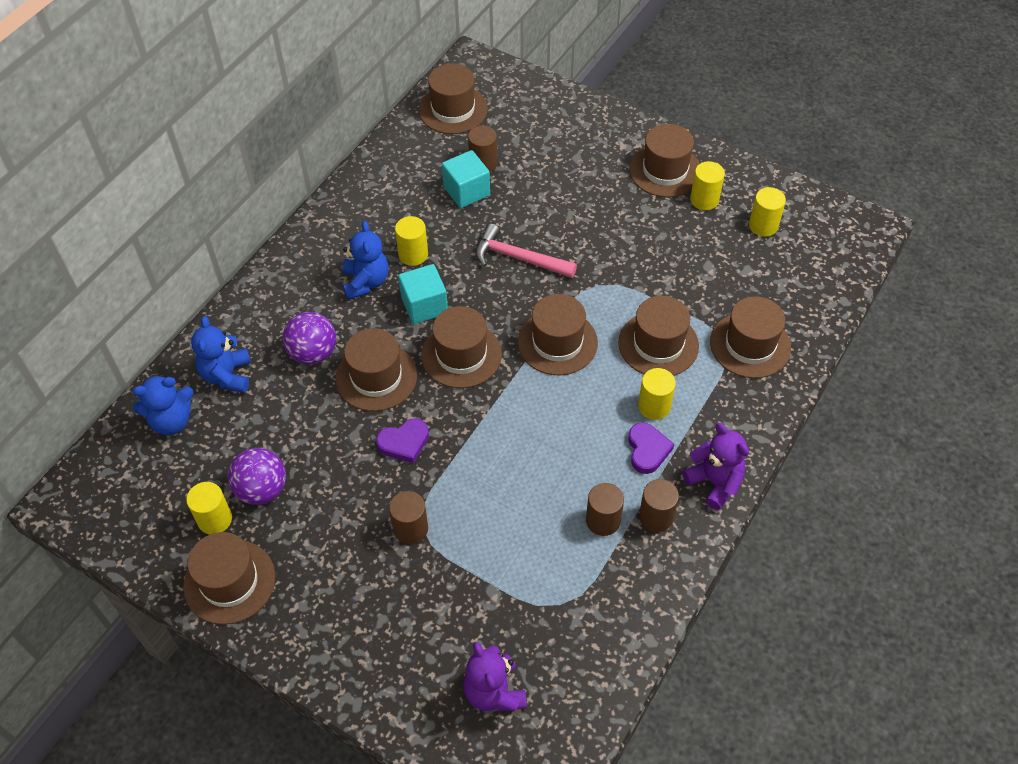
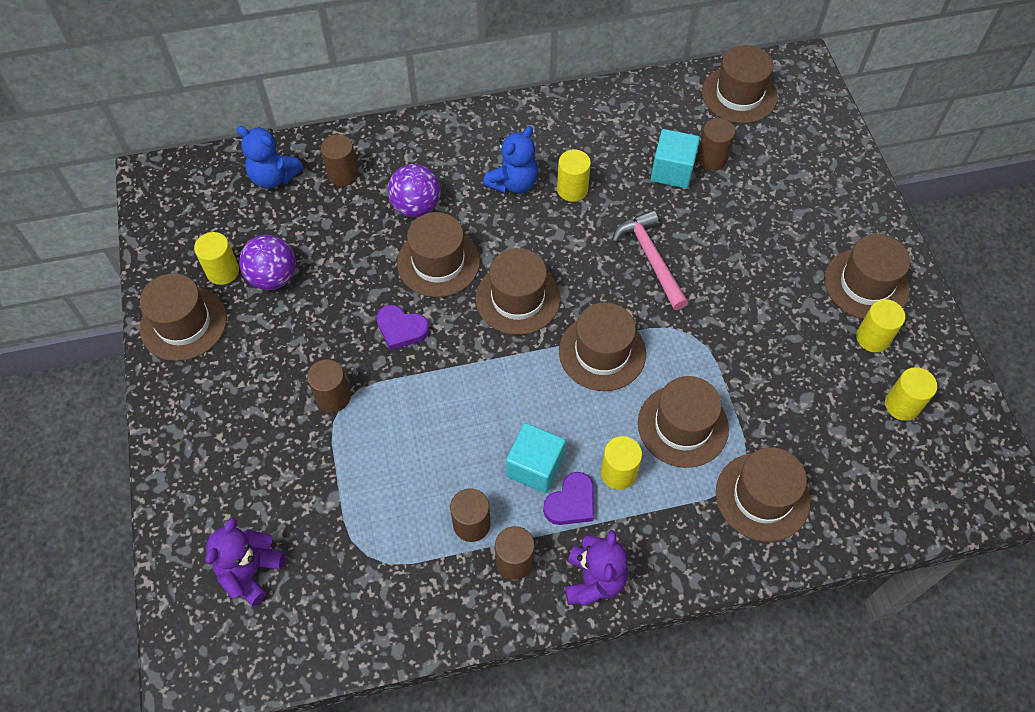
camera: 45 degrees right, 5 degrees up
blue teddy bear [191,316,251,393] -> brown cylinder [321,134,359,187]
turquoise cube [398,264,448,324] -> turquoise cube moved to [506,423,566,493]

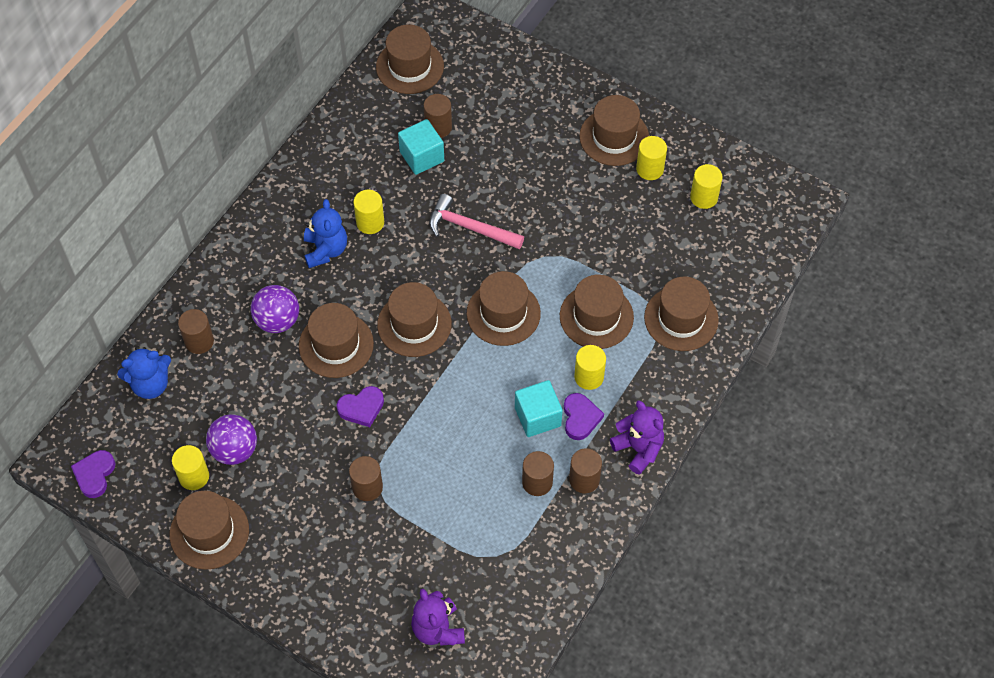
camera: 45 degrees left, 0 degrees up
none -> purple heart [71,450,116,498]

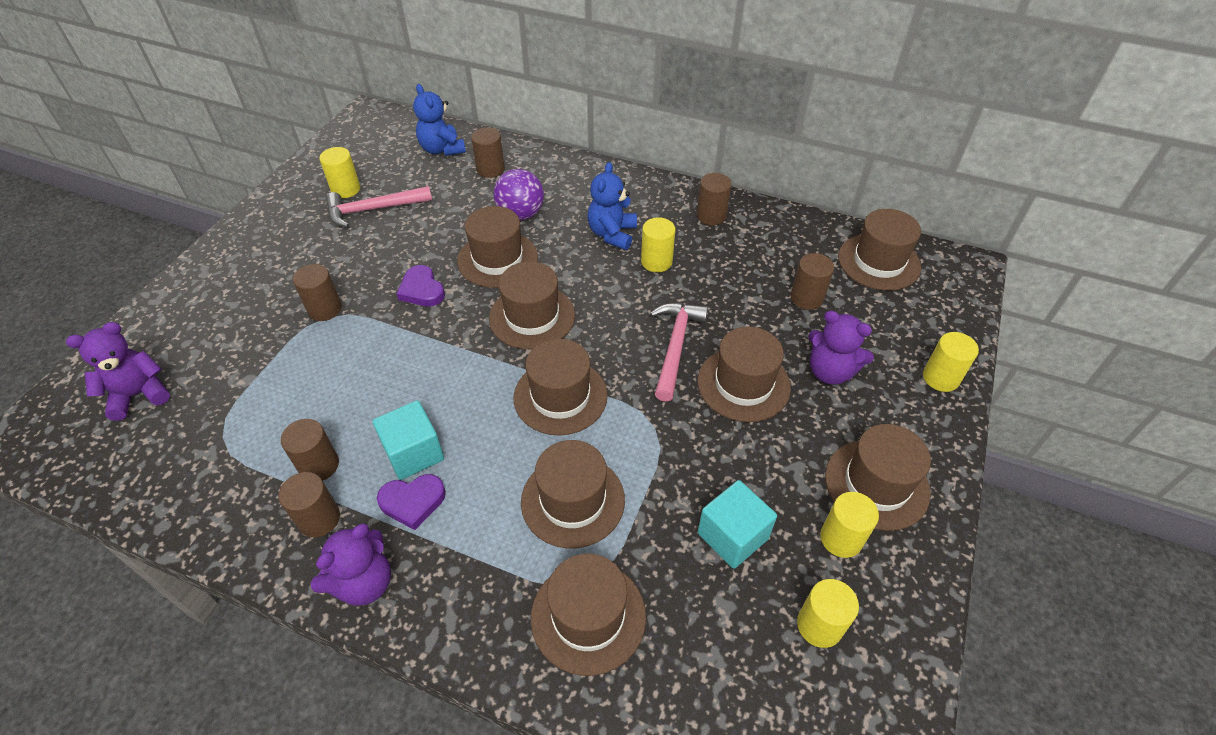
camera: 80 degrees right, 10 degrees down
purple heart [71,450,116,498] -> none
brown hat [169,491,249,570] -> brown hat moved to [697,327,791,422]
purple ball [206,414,257,465] -> pink hammer [326,186,432,228]
blue teddy bear [304,199,347,268] -> blue teddy bear turned 120 degrees clockwise [587,162,637,250]
turquoise cube [398,119,444,175] -> turquoise cube moved to [698,480,777,569]
yellow cylinder [574,345,606,390] -> yellow cylinder moved to [923,332,979,392]
none -> brown cylinder [697,173,732,225]
none -> purple teddy bear [808,310,874,385]

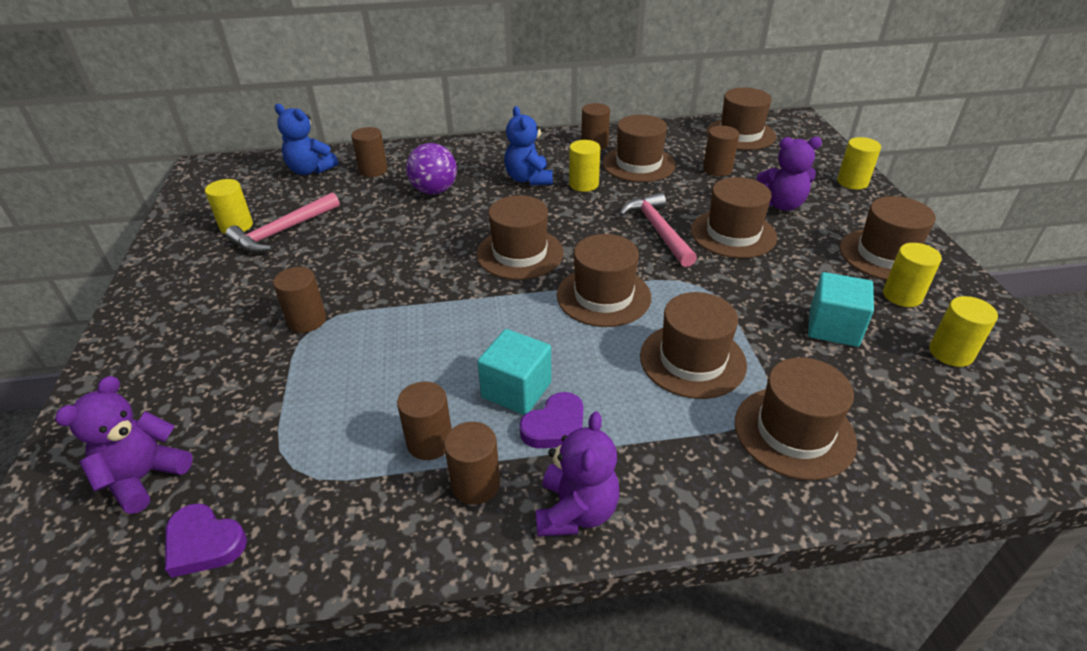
camera: 30 degrees left, 10 degrees down
purple heart [396,265,445,307] -> purple heart moved to [165,503,247,578]
brown hat [457,206,538,288] -> brown hat moved to [603,115,676,182]

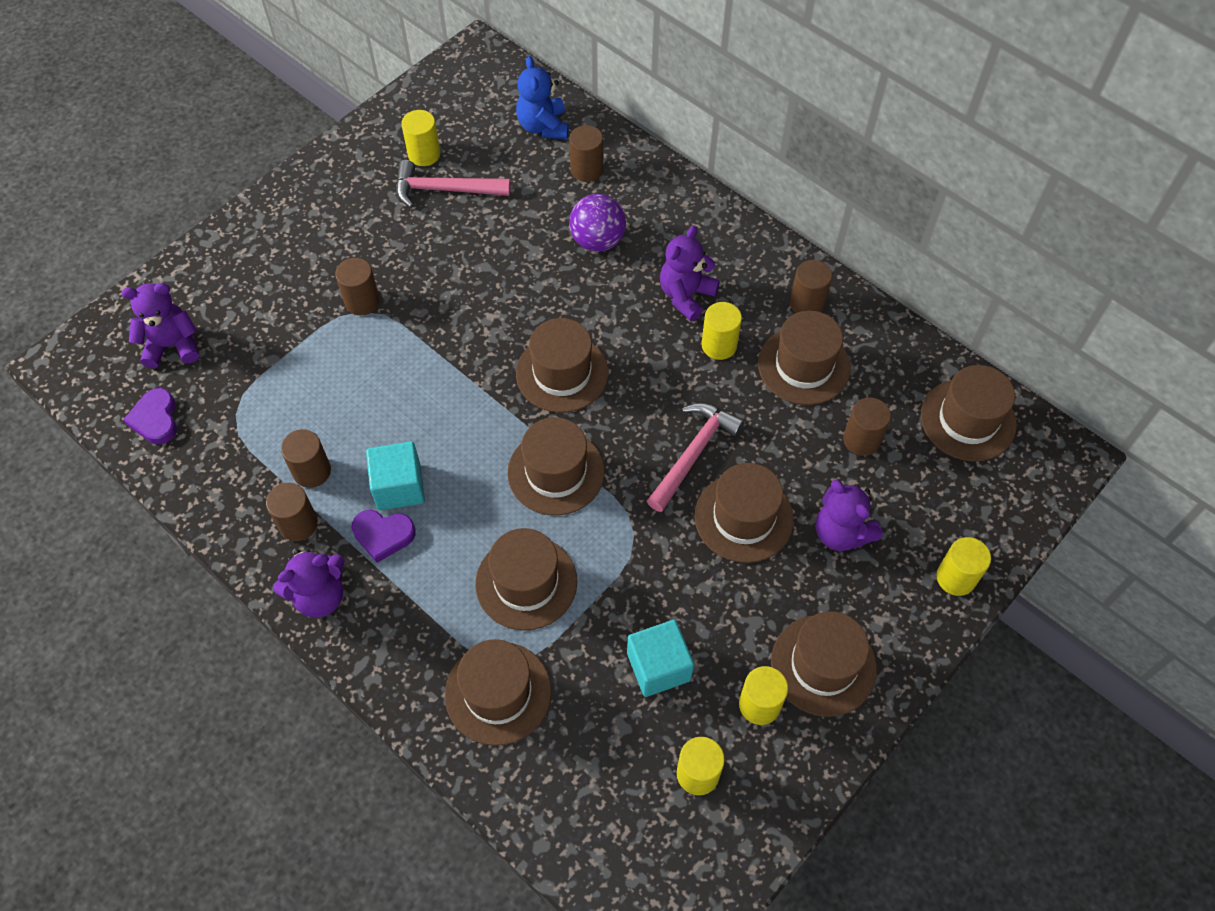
camera: 50 degrees right, 20 degrees up
blue teddy bear [504,106,553,185] -> purple teddy bear [660,226,720,321]

